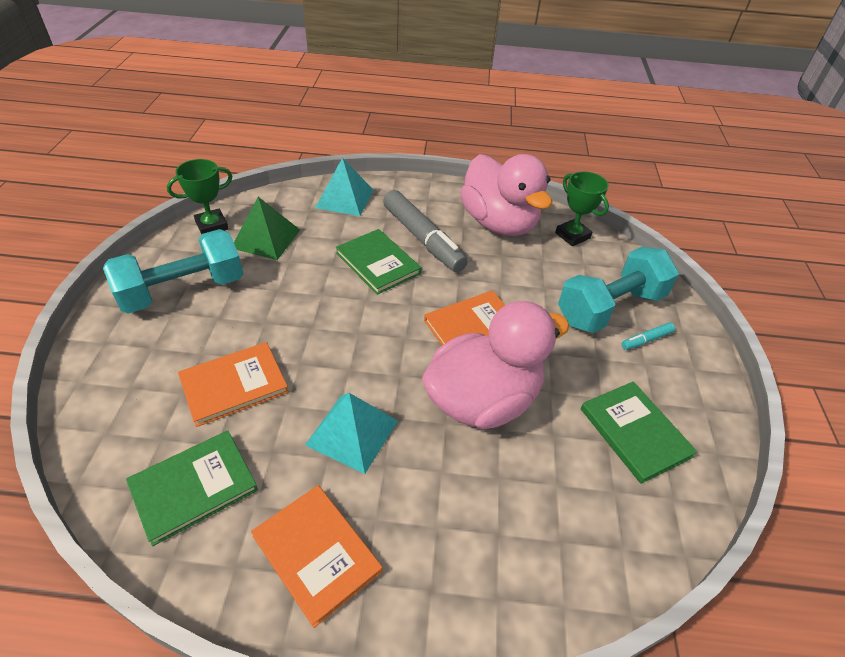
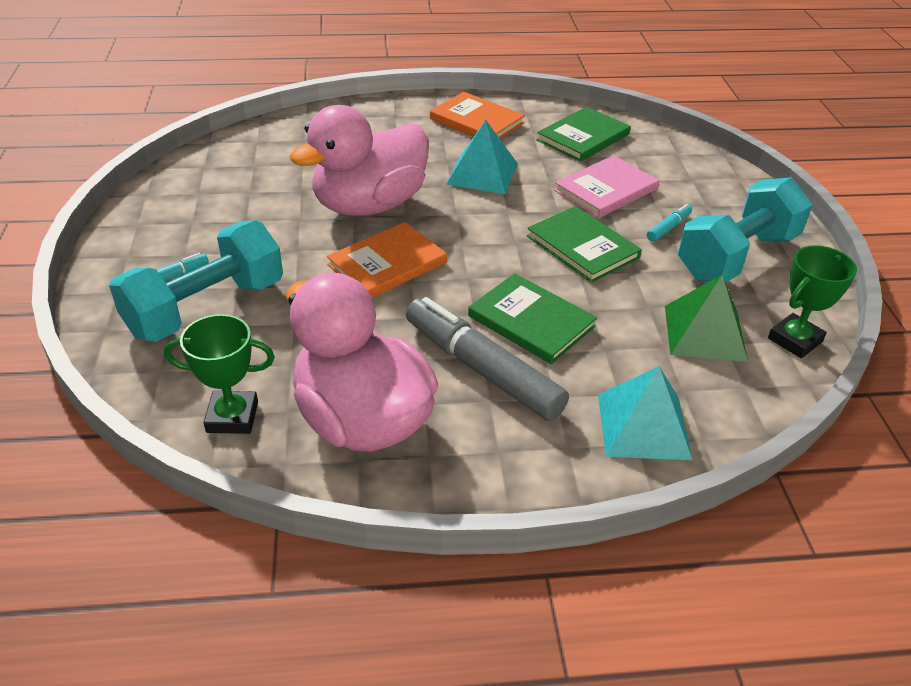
camera: 170 degrees right, 5 degrees down
orange book [178,342,289,427] -> pink book [554,155,659,218]
green trophy [555,172,609,246] -> green trophy turned 45 degrees counterclockwise [164,314,275,434]
green book [581,381,697,484] -> green book moved to [527,206,642,283]
none -> turquoise marker [647,204,692,242]

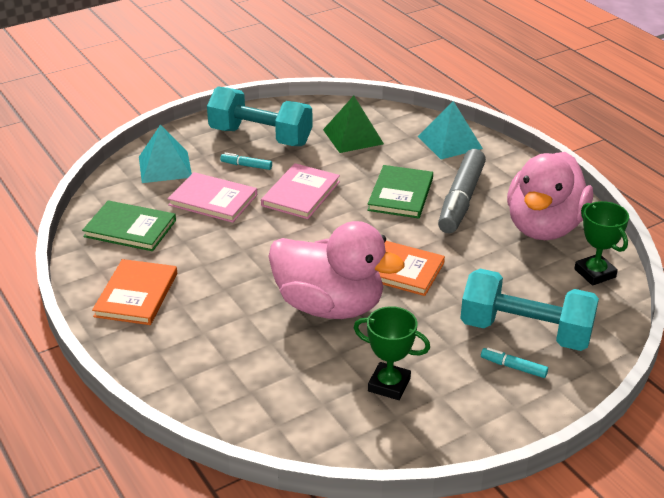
camera: 115 degrees left, 5 degrees down
turquoise pyramid [446,120,518,194] -> turquoise pyramid moved to [139,124,192,183]
green book [527,206,642,283] -> pink book [261,163,340,219]
green trophy [768,245,857,358] -> green trophy moved to [354,306,430,400]

